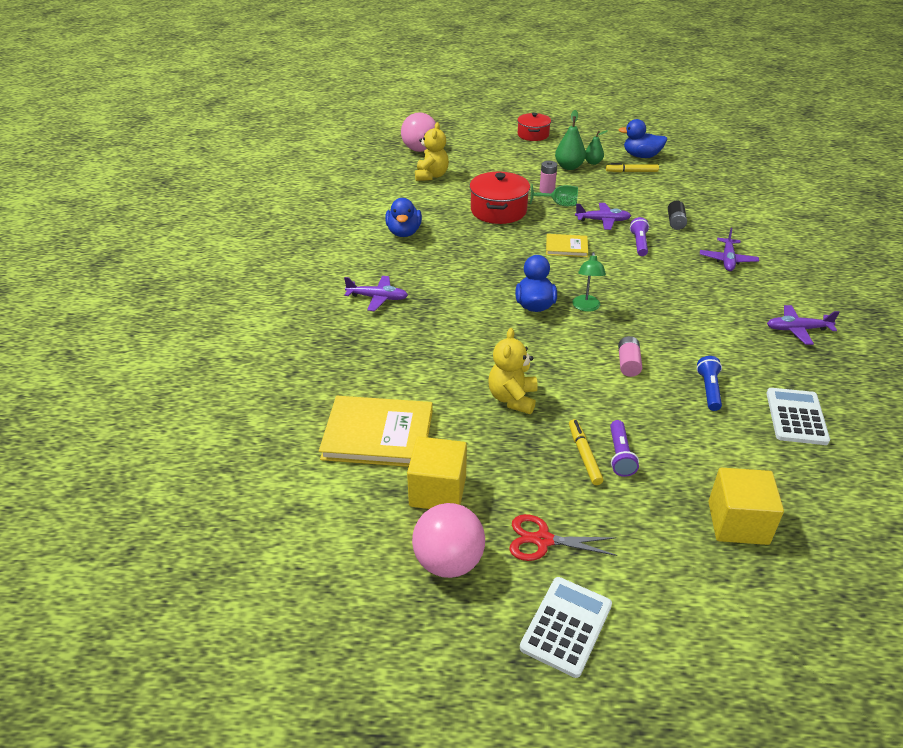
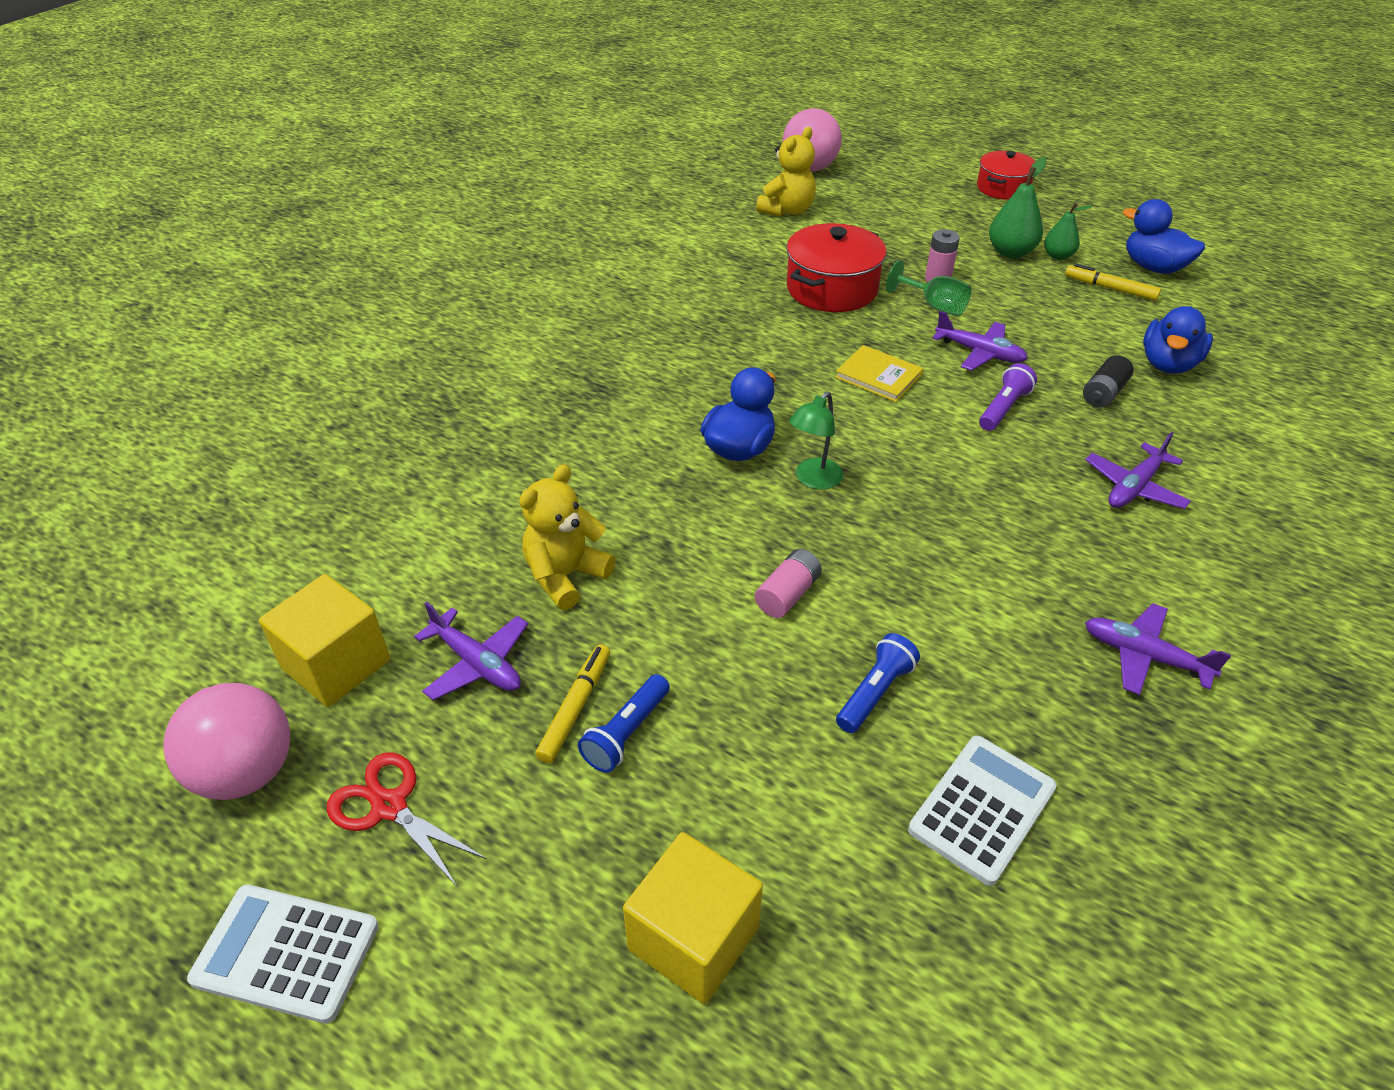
camera: 30 degrees right, 5 degrees up
yellow book [319,396,433,467] -> none
purple plane [344,276,408,311] -> purple plane moved to [414,602,528,700]
blue duck [385,198,422,237] -> blue duck moved to [1143,306,1213,374]
white calculator [520,577,612,678] -> white calculator turned 135 degrees counterclockwise [187,884,379,1024]
purple flashlight [610,420,639,477] -> blue flashlight [578,674,670,773]

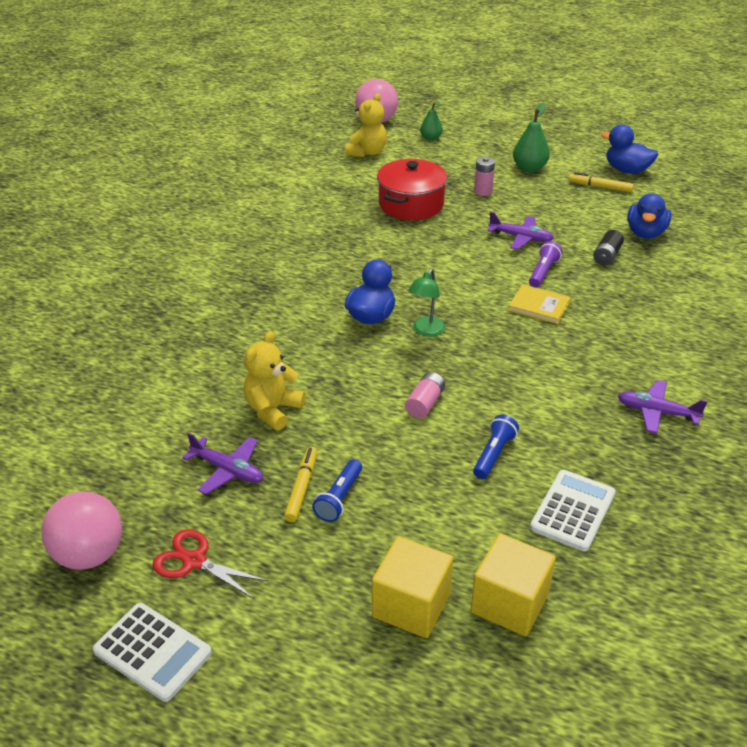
camera: 10 degrees left, 5 degrees down
white calculator [187,884,379,1024] -> white calculator turned 150 degrees counterclockwise [93,603,212,702]
yellow cube [259,574,390,707] -> yellow cube moved to [471,533,556,636]
yellow book [835,345,923,402] -> yellow book moved to [508,284,571,324]
green goblet [886,260,972,316] -> none
red pot [977,151,1035,200] -> none
green pear [1044,203,1092,260] -> green pear moved to [420,103,444,141]
purple plane [1085,432,1191,509] -> none

